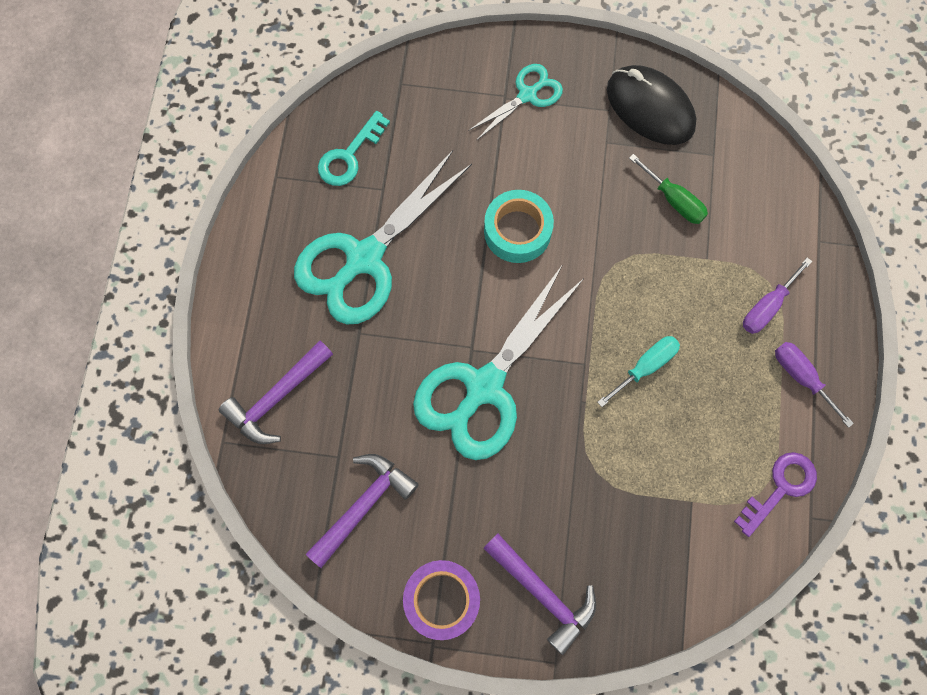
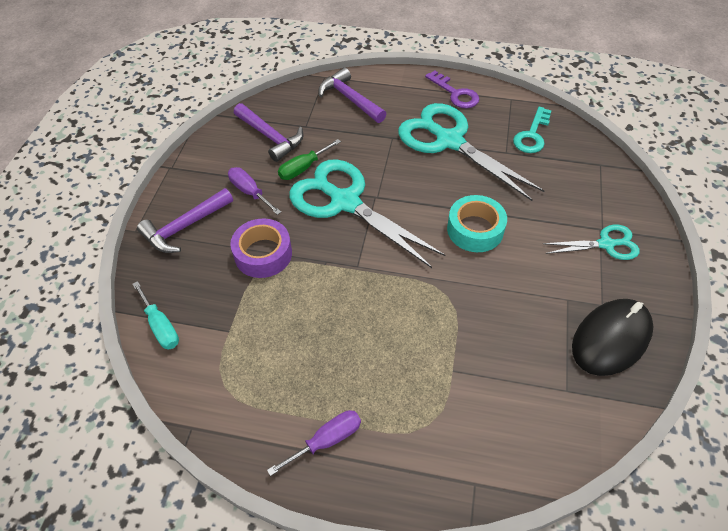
camera: 95 degrees right, 20 degrees down
turquoise key [318,111,390,186] -> turquoise key turned 105 degrees counterclockwise [513,107,552,153]
purple tape [403,560,480,640] -> purple tape moved to [230,218,292,278]
turquoise scissors [468,64,563,141] -> turquoise scissors turned 60 degrees counterclockwise [543,225,640,260]
turquoise screwdriver [597,336,680,407] -> turquoise screwdriver moved to [132,281,179,350]
green screwdriver [629,154,708,224] -> green screwdriver moved to [278,139,341,180]
purple key [734,452,817,537] -> purple key moved to [425,71,479,108]
purple screwdriver [743,257,812,334] -> purple screwdriver moved to [228,167,281,215]

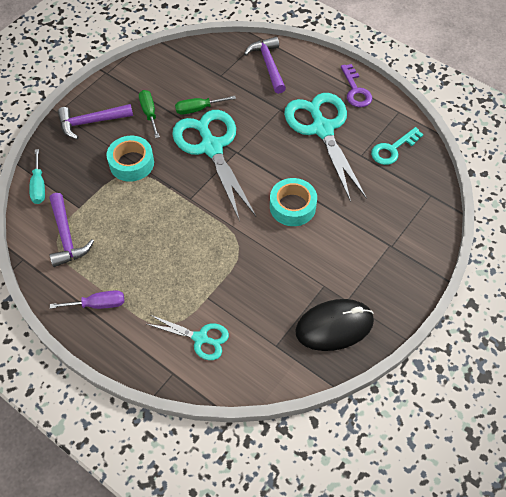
camera: 25 degrees right, 5 degrees up
purple screwdriver [228,167,281,215] -> green screwdriver [139,90,160,138]
purple tape [230,218,292,278] -> turquoise tape [107,136,154,182]
purple hammer [234,103,304,162] -> purple hammer moved to [49,193,94,267]
turquoise scissors [543,225,640,260] -> turquoise scissors moved to [147,315,229,360]

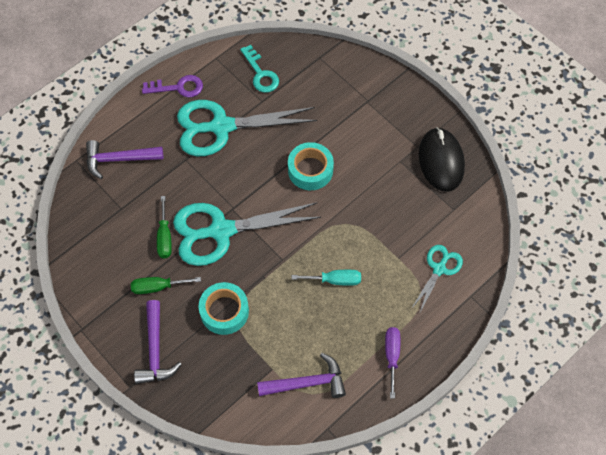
camera: 80 degrees left, 5 degrees up
turquoise screwdriver [29,149,45,204] -> turquoise screwdriver moved to [292,270,361,286]

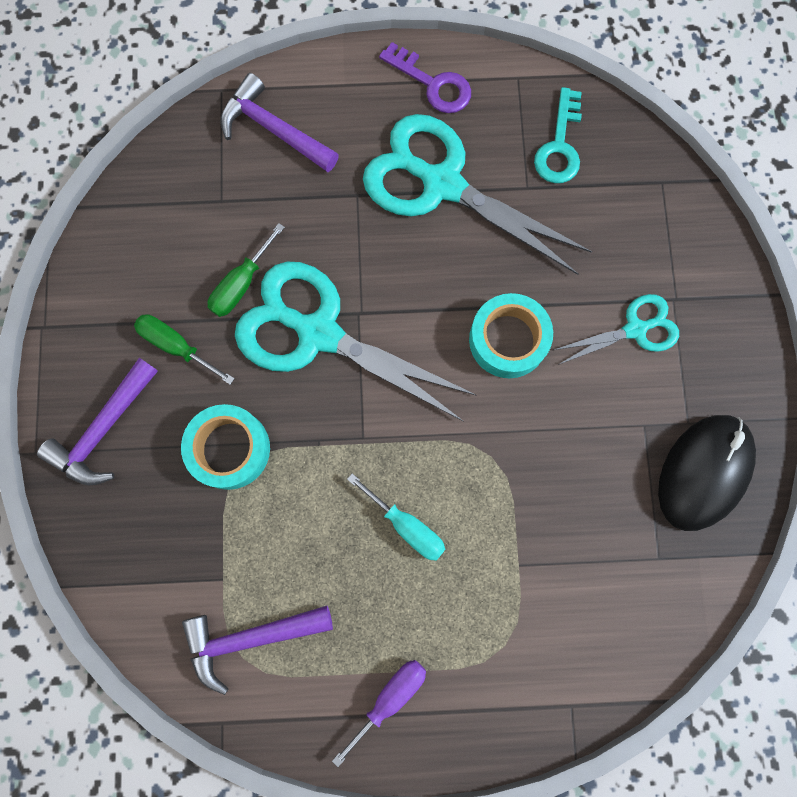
camera: 40 degrees right, 15 degrees up
purple hammer [257,353,346,398] -> purple hammer turned 135 degrees clockwise [182,606,333,695]
turquoise scissors [411,245,463,312] -> turquoise scissors moved to [554,294,679,365]

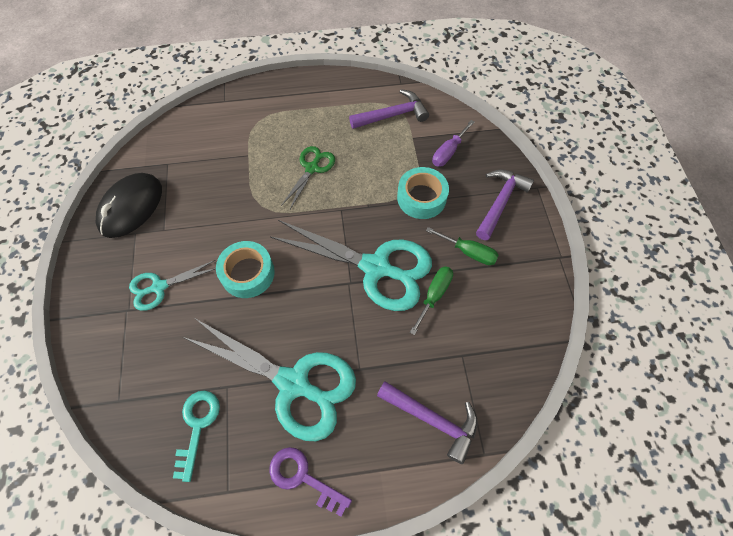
camera: 175 degrees right, 15 degrees down
purple screwdriver [332,660,426,767] -> purple screwdriver moved to [432,120,475,167]
turquoise screwdriver [347,473,445,561] -> green scissors [281,146,335,209]

